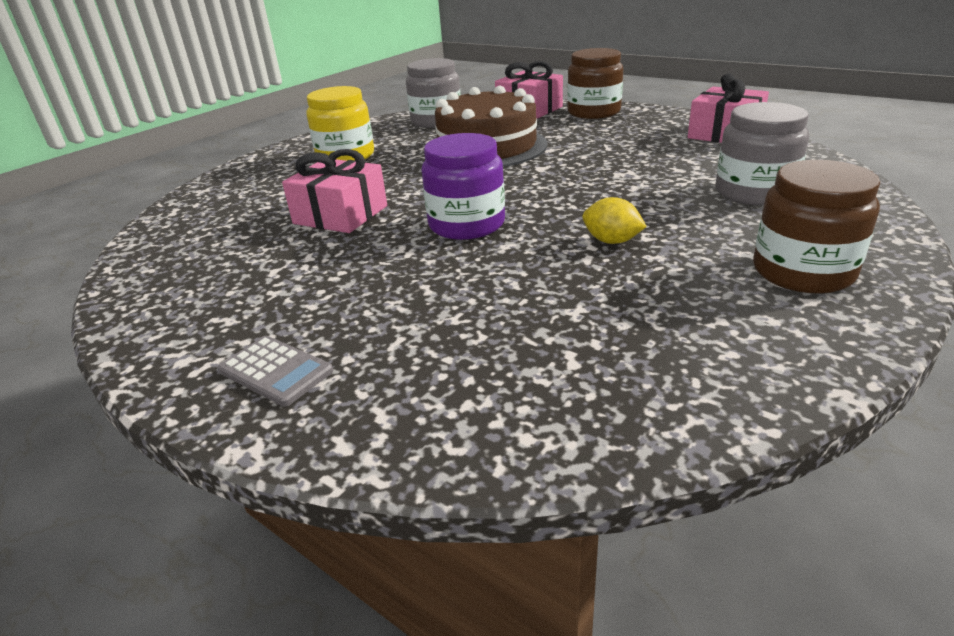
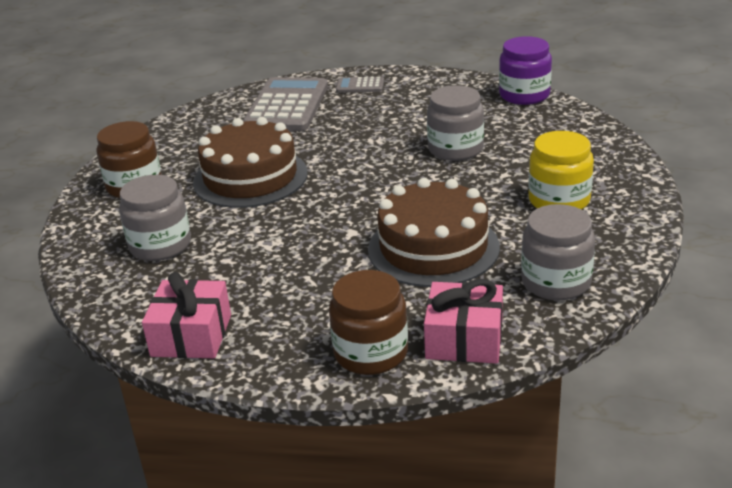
camera: 150 degrees right, 0 degrees up
pink gift [282,149,387,233] -> grey jar [427,85,484,161]
purple jar [421,133,505,240] -> purple jar moved to [499,36,552,105]
yellow lemon [582,197,647,244] -> brown cake [193,117,308,208]
none -> grey calculator [243,77,328,131]

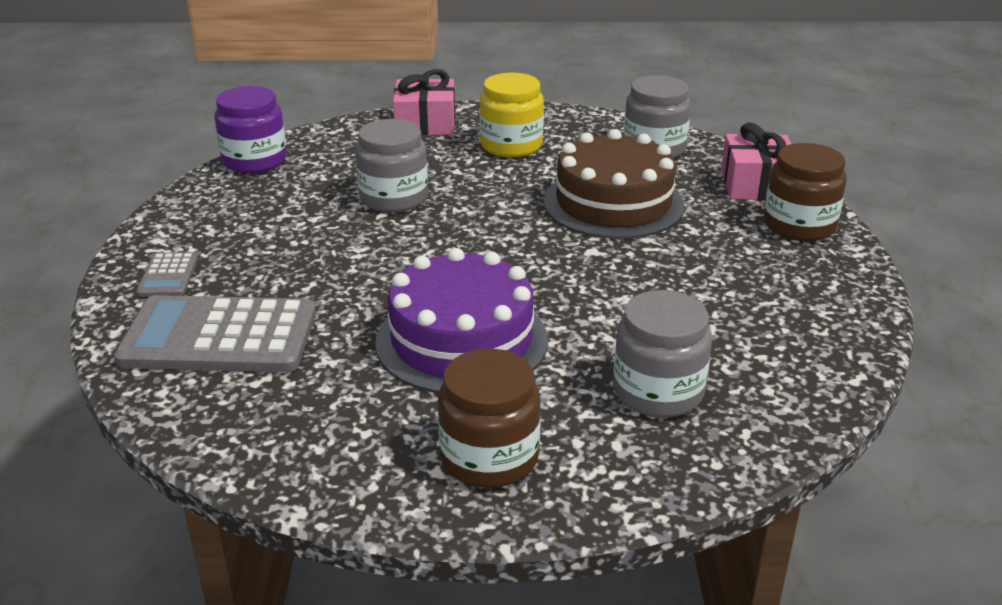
camera: 100 degrees left, 0 degrees up
pink gift [142,272,231,358] -> pink gift moved to [393,69,455,136]
brown cake [193,117,308,208] -> purple cake [375,248,548,393]

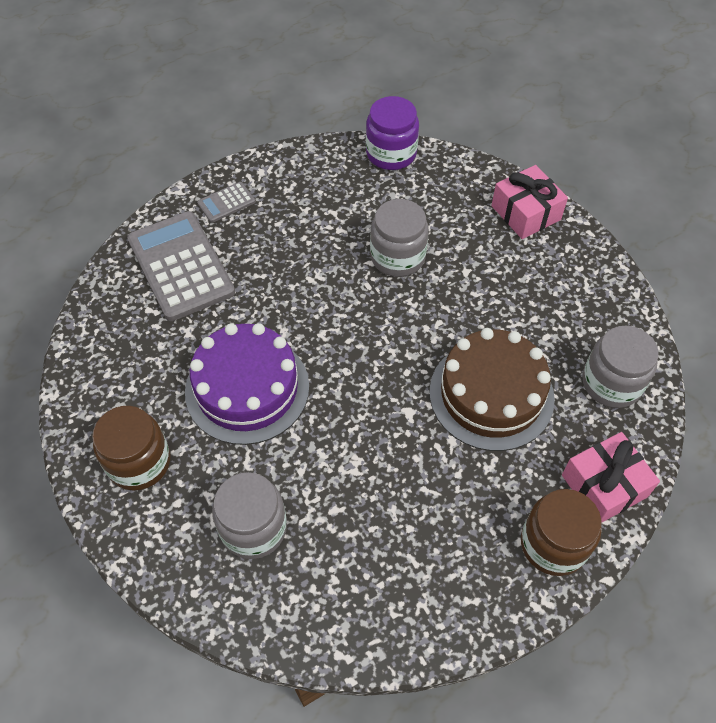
camera: 60 degrees right, 25 degrees up
yellow jar [480,73,544,157] -> none

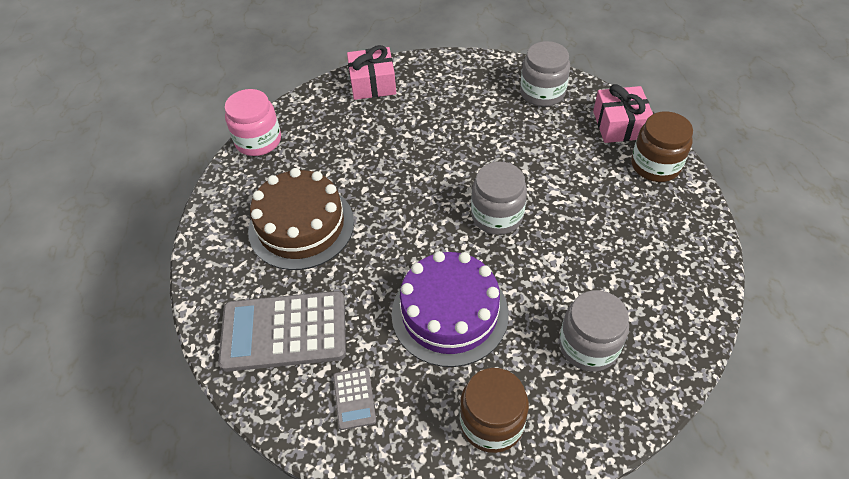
camera: 65 degrees left, 5 degrees down
grey calculator [197,182,255,223] -> grey calculator moved to [333,368,376,430]
purple jar [366,96,419,170] -> pink jar [225,89,281,156]
grey jar [370,199,429,277] -> grey jar moved to [471,162,527,235]
brown cake [429,328,555,451] -> brown cake moved to [248,168,354,270]

